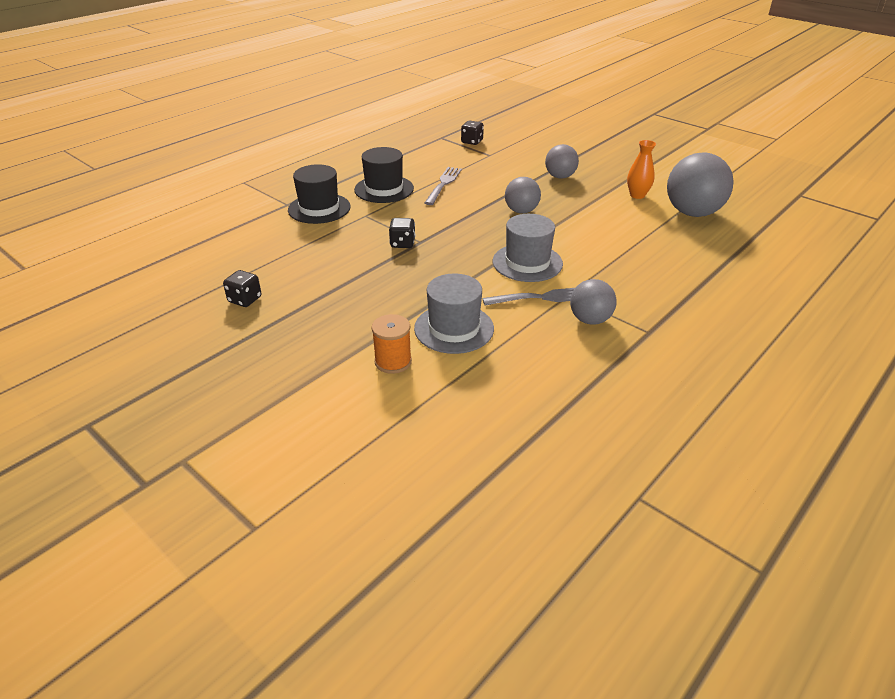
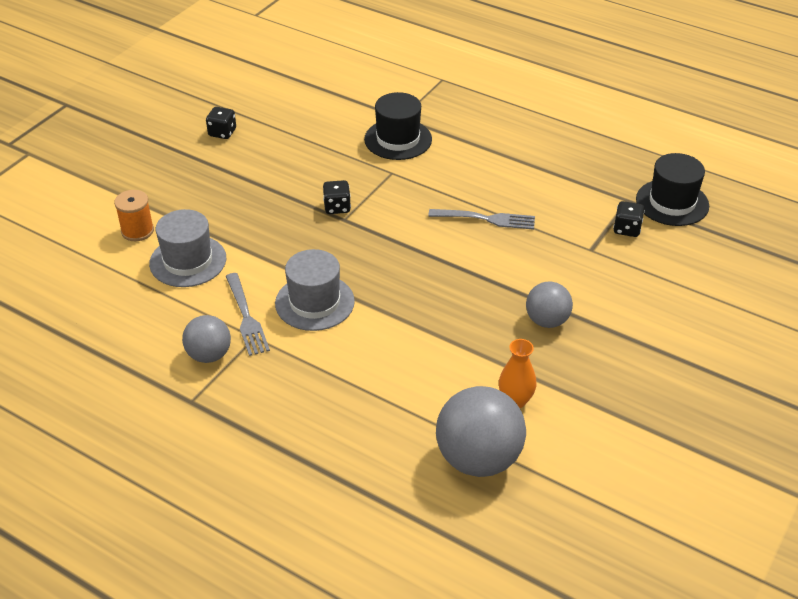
camera: 80 degrees right, 5 degrees up
black hat [354,147,414,203] -> black hat moved to [636,153,709,226]
grey ball [505,177,541,214] -> none

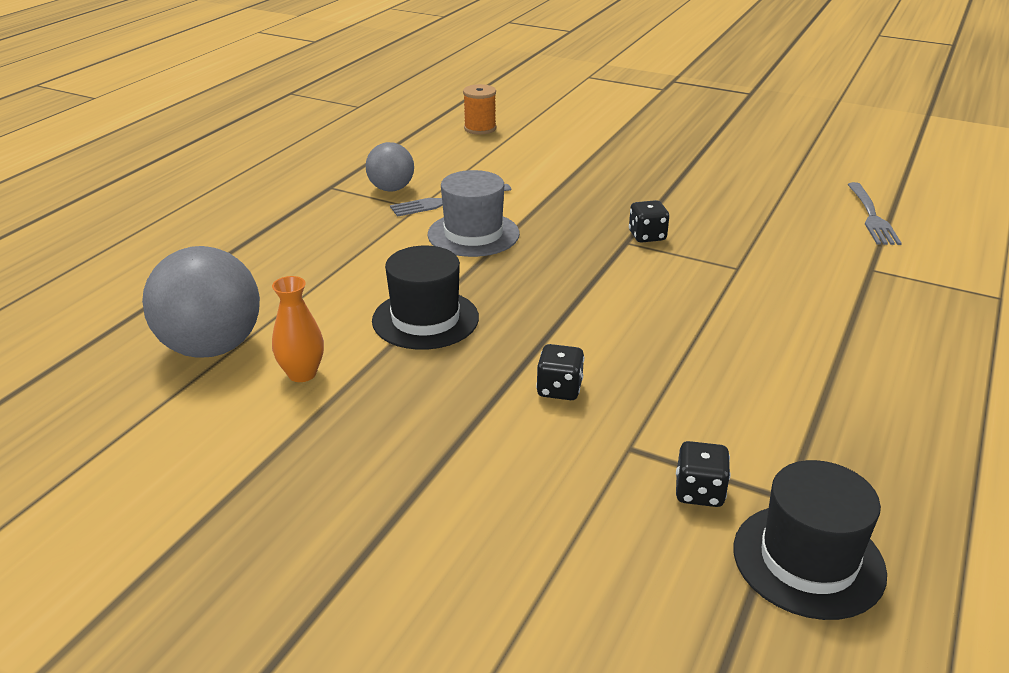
camera: 85 degrees right, 10 degrees down
orange spool [114,190,154,241] -> orange spool moved to [463,84,496,135]
grey hat [149,209,226,287] -> none
black dice [206,107,236,139] -> black dice moved to [536,344,584,400]
black hat [364,92,432,160] -> black hat moved to [372,246,479,350]
grey fork [428,209,535,230] -> grey fork moved to [847,182,902,245]
grey ball [526,282,573,328] -> none

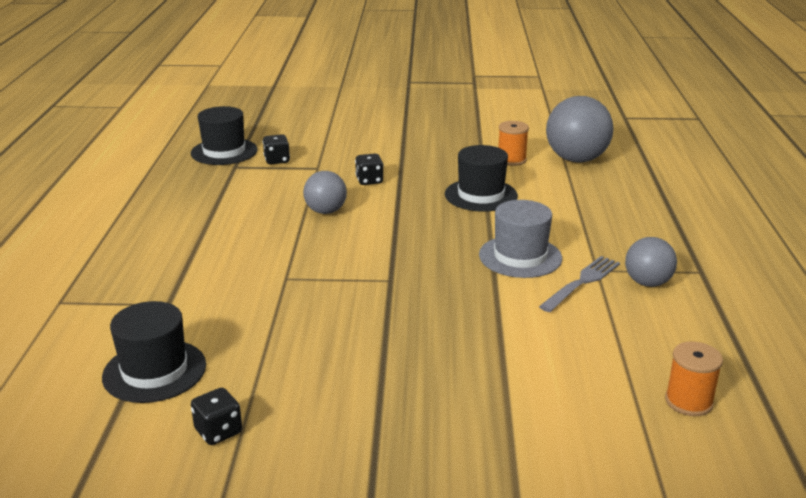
camera: 155 degrees right, 5 degrees down
orange vase [272,276,324,382] -> orange spool [498,121,529,166]
black dice [629,200,669,243] -> black dice moved to [191,388,242,445]
grey fork [847,182,902,245] -> black hat [102,301,206,403]
none -> grey ball [303,171,347,214]

